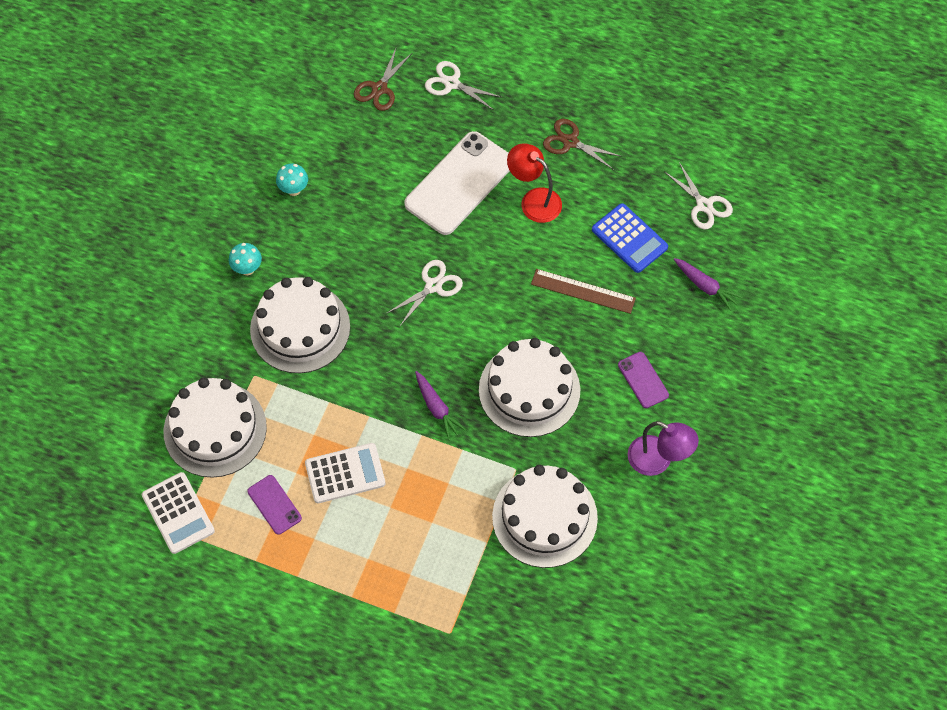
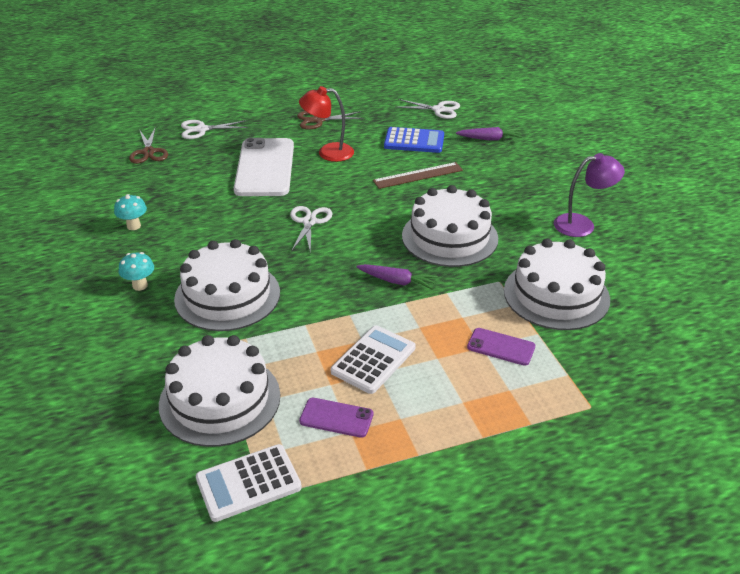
camera: 40 degrees left, 25 degrees down
white calculator [142,472,215,554] -> white calculator turned 135 degrees clockwise [196,444,302,522]
purple phone [618,352,669,408] -> purple phone moved to [467,328,535,366]

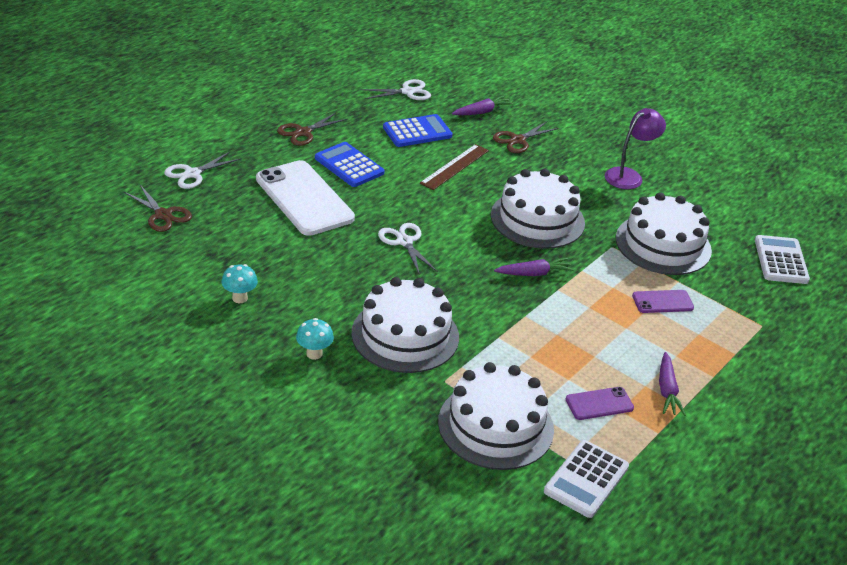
camera: 35 degrees left, 0 degrees up
red lamp [299,86,354,162] -> blue calculator [315,142,385,187]
white calculator [331,325,416,394] -> white calculator moved to [755,235,810,284]
none -> brown scissors [493,122,559,153]
none -> purple carrot [659,352,686,416]

